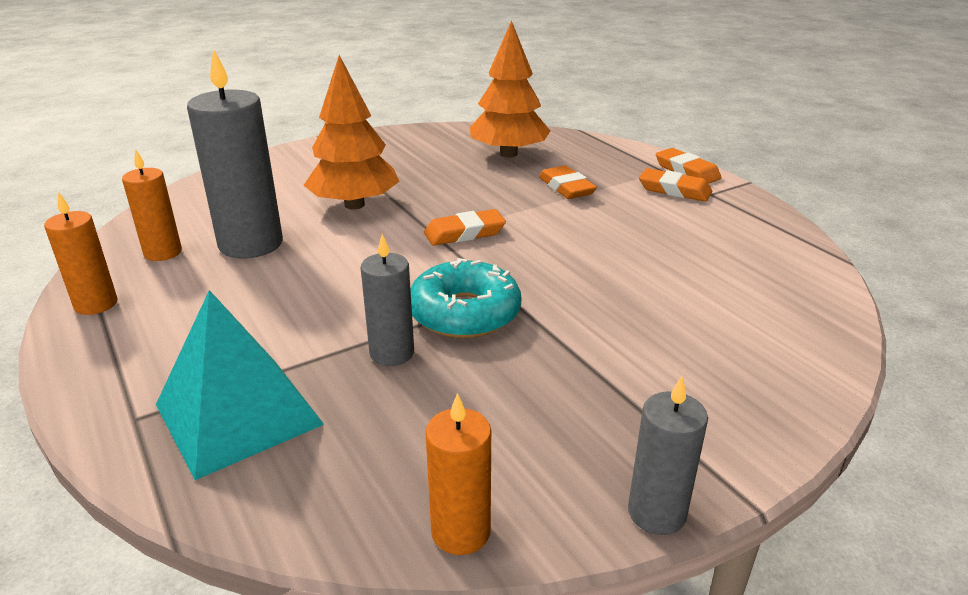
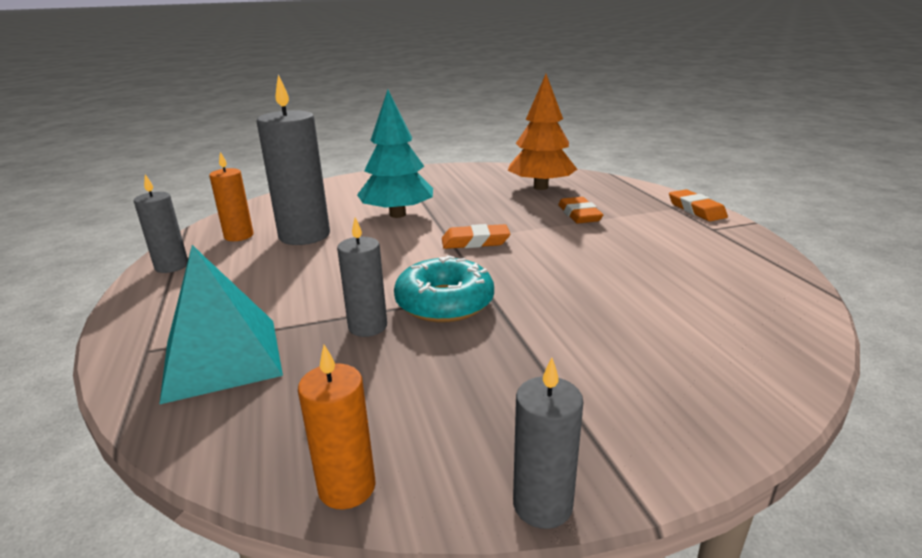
camera: 15 degrees right, 5 degrees down
orange candle [44,192,118,315] -> grey candle [134,174,188,273]
orange tree [303,55,399,209] -> turquoise tree [357,90,433,218]
orange eraser [639,168,712,202] -> none

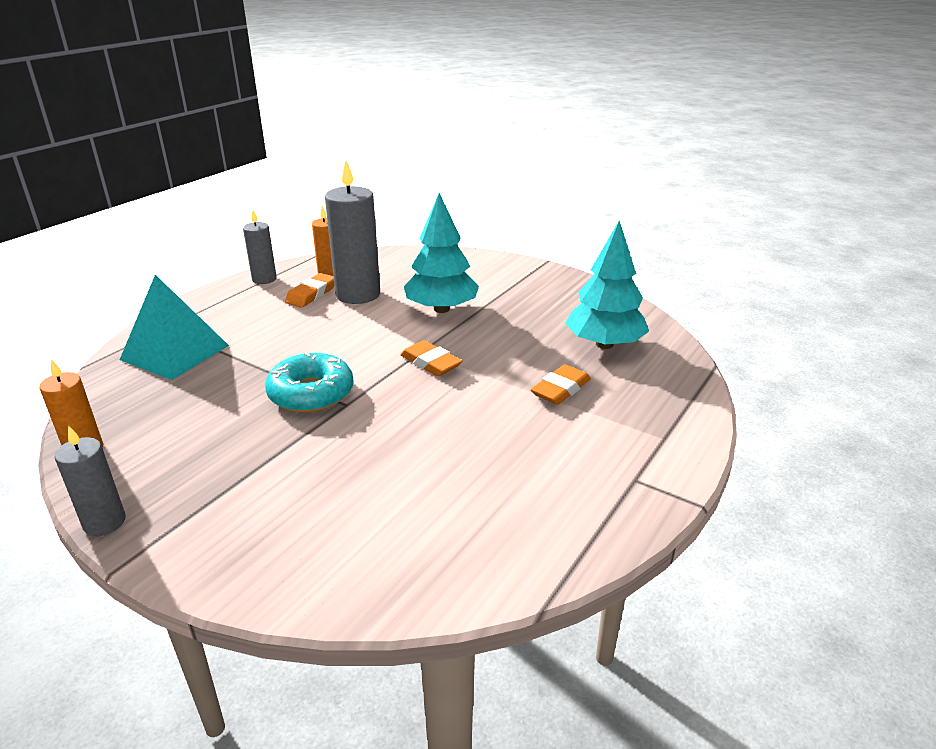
camera: 50 degrees right, 5 degrees up
grey candle [337,217,387,337] -> none
orange tree [508,74,577,190] -> turquoise tree [565,221,649,349]
orange eraser [669,189,728,221] -> orange eraser moved to [285,273,334,308]

